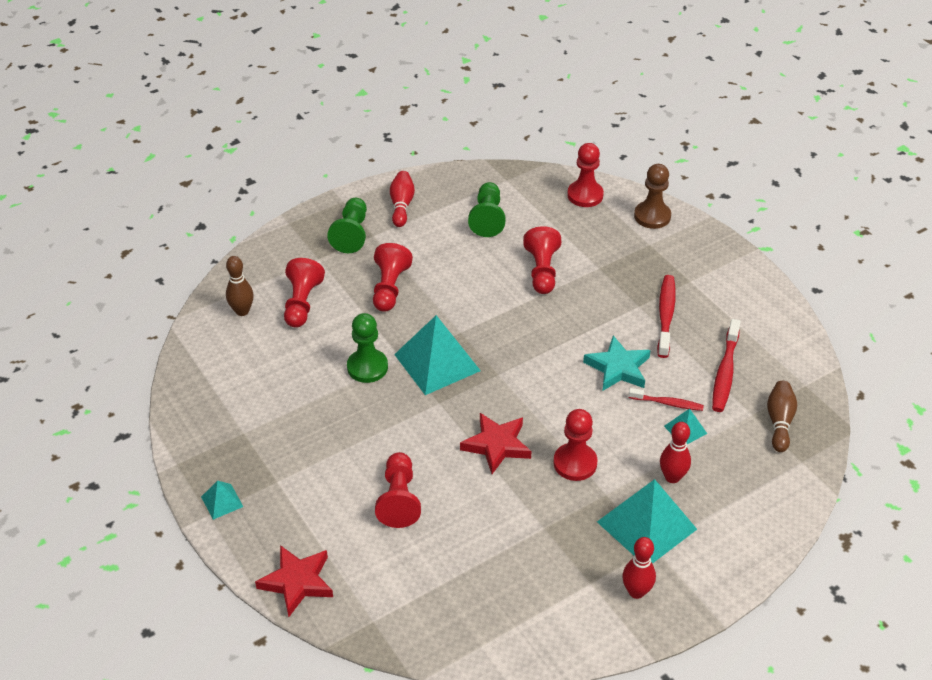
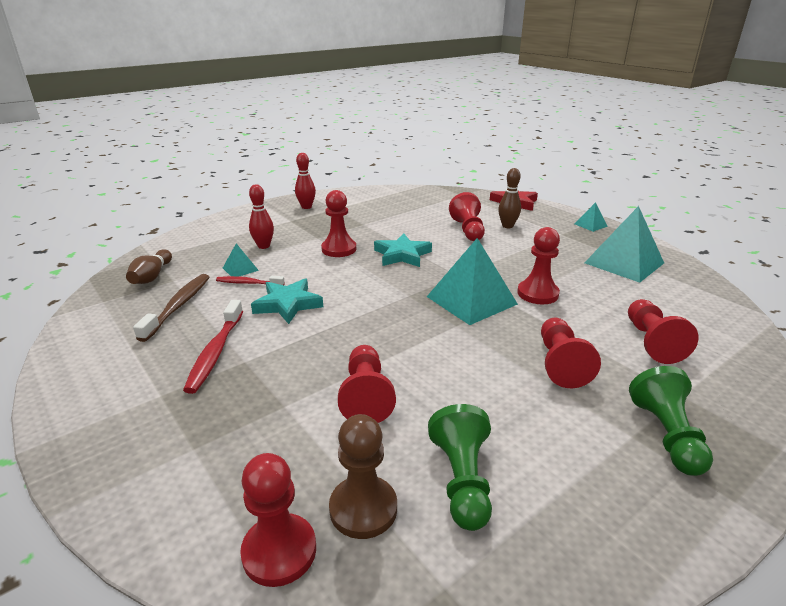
camera: 175 degrees right, 15 degrees down
brown bowling pin [226,256,254,316] -> brown bowling pin moved to [498,168,521,228]
green pawn [347,313,388,383] -> red pawn [517,227,560,304]
red bowling pin [390,171,415,227] -> none
red star [460,413,531,474] -> turquoise star [374,233,432,267]
turquoise pyramid [597,479,697,564] -> turquoise pyramid moved to [585,206,664,283]
brown pawn [634,164,671,229] -> brown pawn moved to [329,414,397,539]
red toothbrush [712,319,741,412] -> brown toothbrush [133,274,209,342]

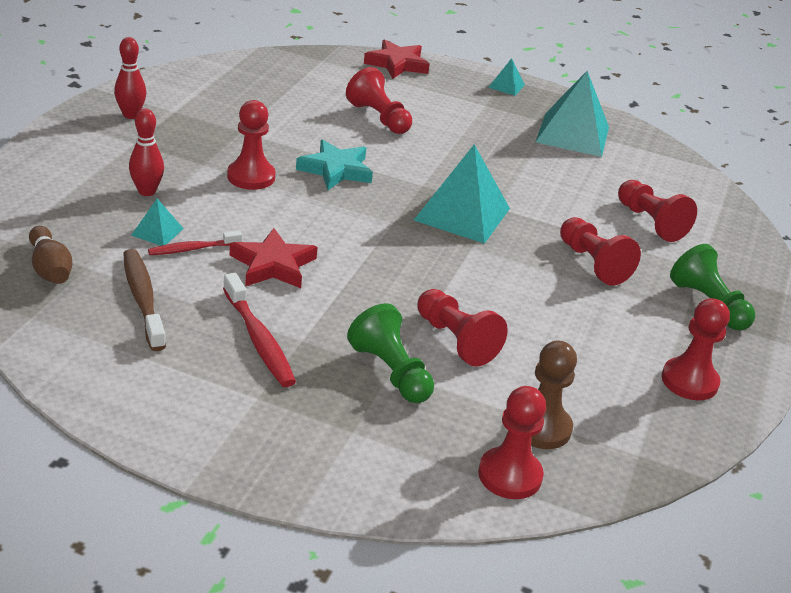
camera: 35 degrees left, 5 degrees up
turquoise star [251,278,323,324] -> red star [230,228,317,288]
green pawn [428,404,492,531] -> green pawn moved to [347,303,434,403]
brown bowling pin [498,168,521,228] -> none
red pawn [517,227,560,304] -> red pawn moved to [662,298,730,400]

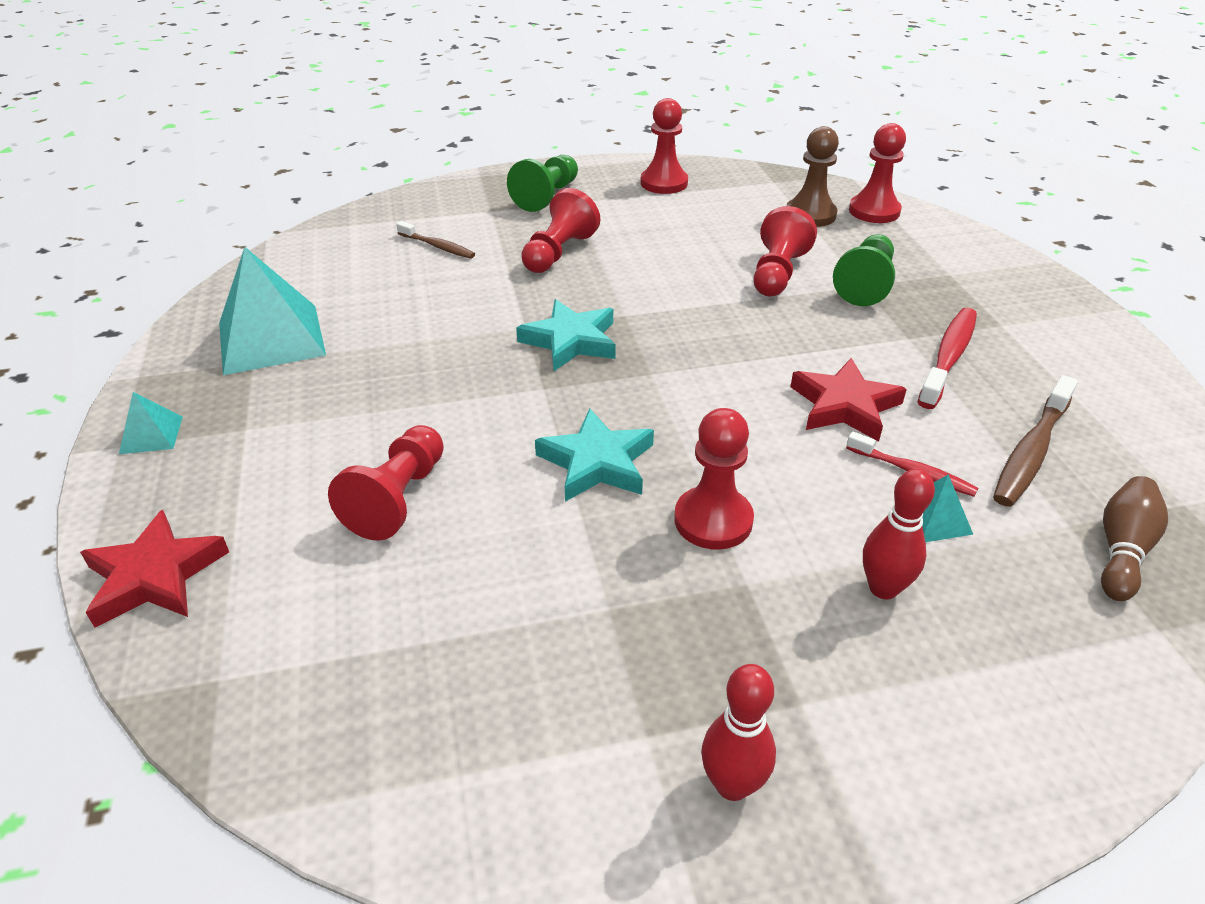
camera: 120 degrees left, 5 degrees up
turquoise pyramid [414,144,510,244] -> turquoise star [516,299,616,371]
red pawn [618,180,697,242] -> brown toothbrush [396,221,475,259]

